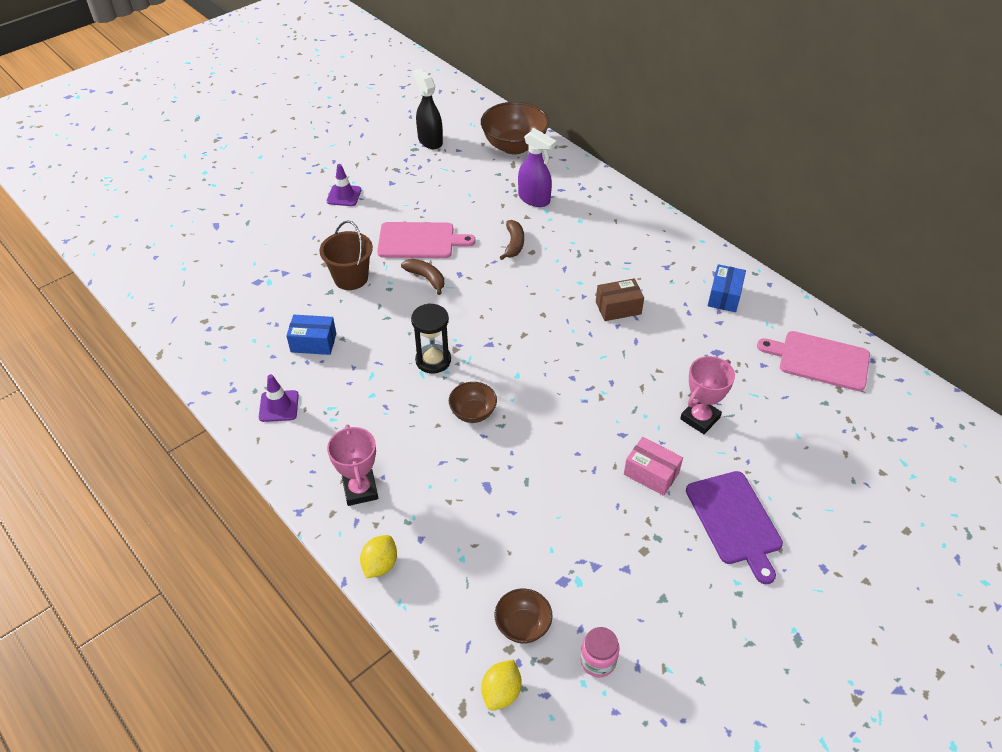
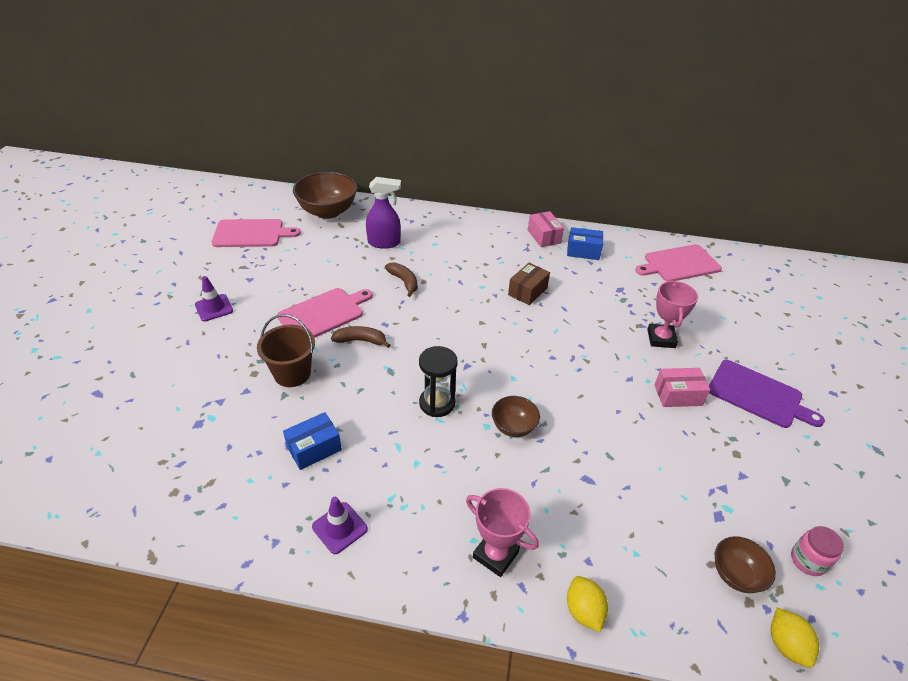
camera: 40 degrees left, 5 degrees down
black spray bottle [413,69,443,149] -> pink cutting board [212,219,301,247]
blue box [708,264,746,312] -> blue box turned 60 degrees counterclockwise [567,227,603,260]
none -> pink box [528,211,564,247]

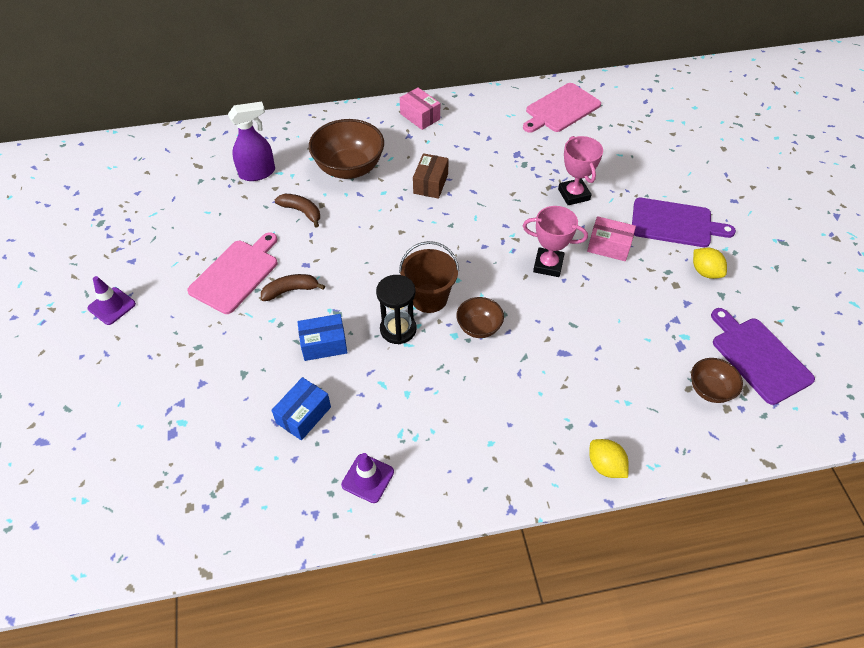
camera: 20 degrees left, 10 degrees up
pink cutting board [212,219,301,247] -> none
brown bucket [257,314,315,387] -> brown bucket moved to [399,241,459,313]
brown bowl [293,172,357,219] -> brown bowl moved to [309,119,384,179]
pink trophy [466,488,539,577] -> pink trophy moved to [523,206,588,277]
blue box [567,227,603,260] -> blue box moved to [297,314,348,361]
pink box [654,368,710,407] -> pink box turned 45 degrees clockwise [587,216,636,261]
yellow lemon [771,608,819,668] -> yellow lemon moved to [693,248,727,279]
pink jar [791,526,844,576] -> purple cutting board [711,308,815,405]

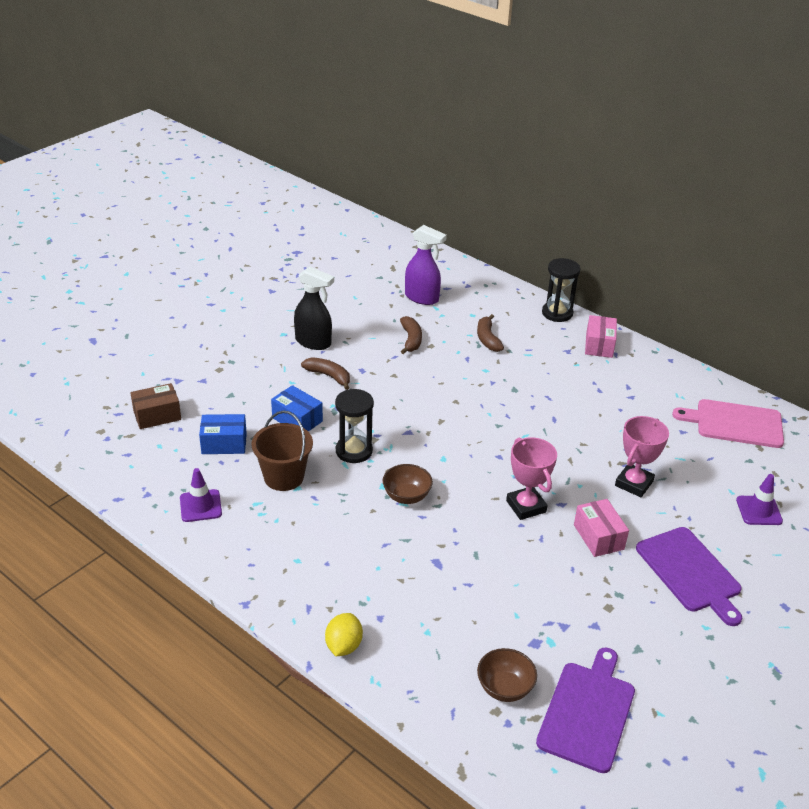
camera: 50 degrees right, 15 degrees down
purple traffic cone [88,276,136,325] -> purple traffic cone moved to [736,474,783,525]
pink cutting board [187,232,278,314] -> black spray bottle [294,266,334,350]
brown bowl [309,119,384,179] -> brown banana [477,314,504,352]
brown bucket [399,241,459,313] -> brown bucket moved to [251,411,313,491]
brown box [413,153,449,199] -> brown box moved to [131,383,181,429]
yellow lemon [693,248,727,279] -> none
none -> black hourglass [542,258,581,322]

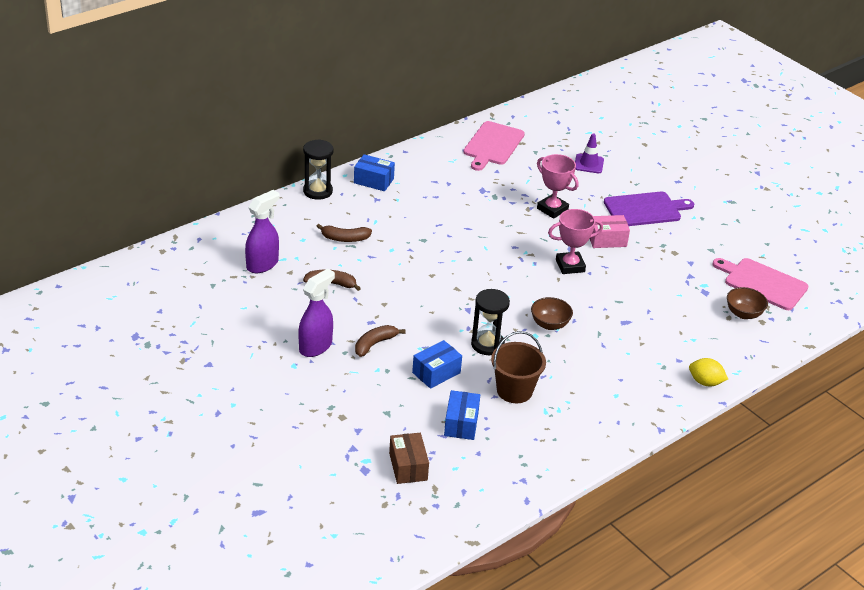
camera: 80 degrees left, 0 degrees up
purple traffic cone [180,468,222,522] -> none
black spray bottle [294,266,334,350] -> purple spray bottle [298,268,335,357]
purple cutting board [536,647,635,773] -> pink cutting board [712,258,809,310]
pink box [585,315,617,358] -> blue box [354,154,395,191]

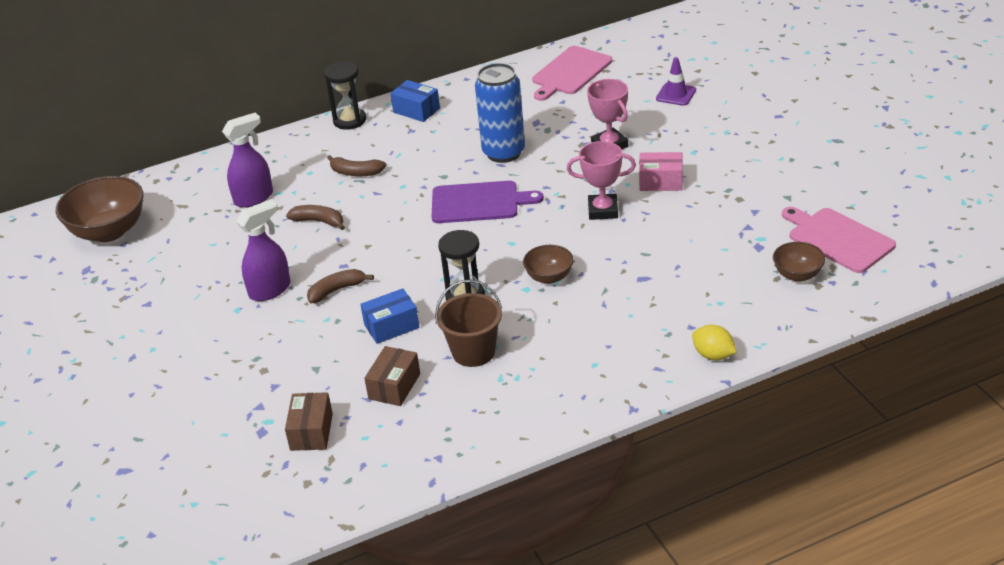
camera: 20 degrees right, 0 degrees up
blue box [444,390,480,440] -> brown box [364,346,420,406]
purple cutting board [604,192,694,226] -> purple cutting board moved to [432,181,544,223]
none -> brown bowl [56,176,143,242]
none -> blue can [475,63,525,163]

